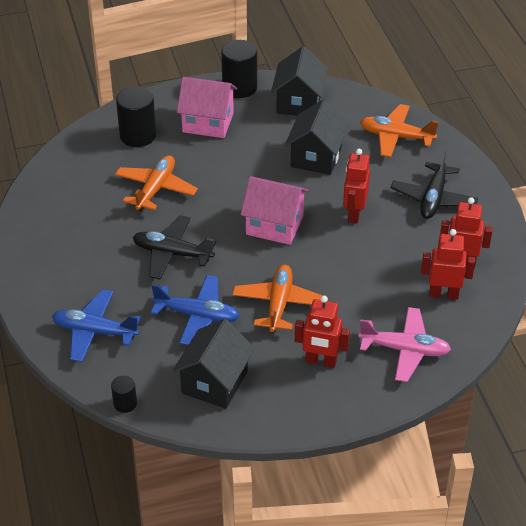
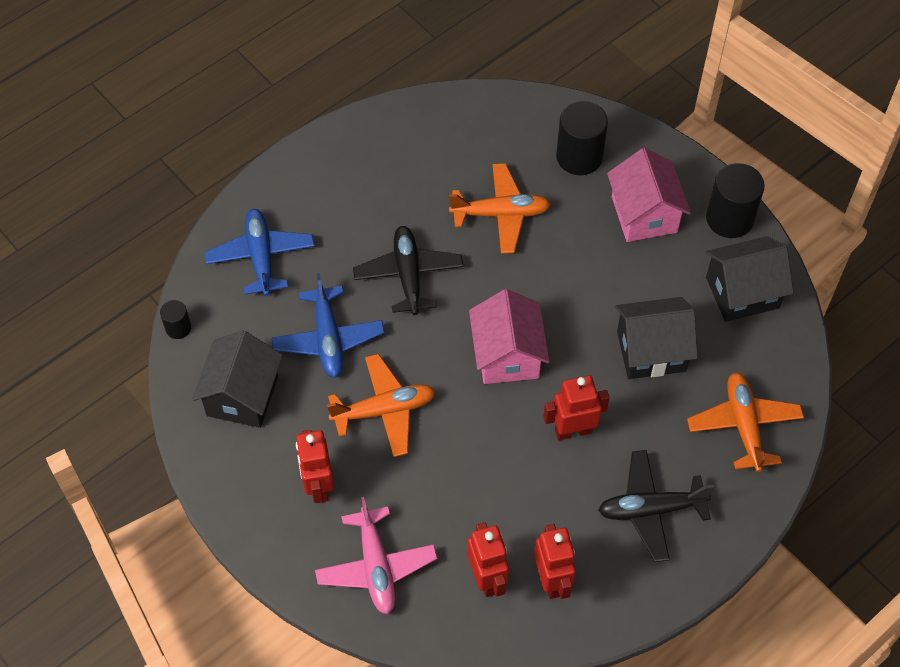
camera: 65 degrees right, 15 degrees up
black house [172,319,255,409] -> black house turned 75 degrees counterclockwise [192,330,283,428]

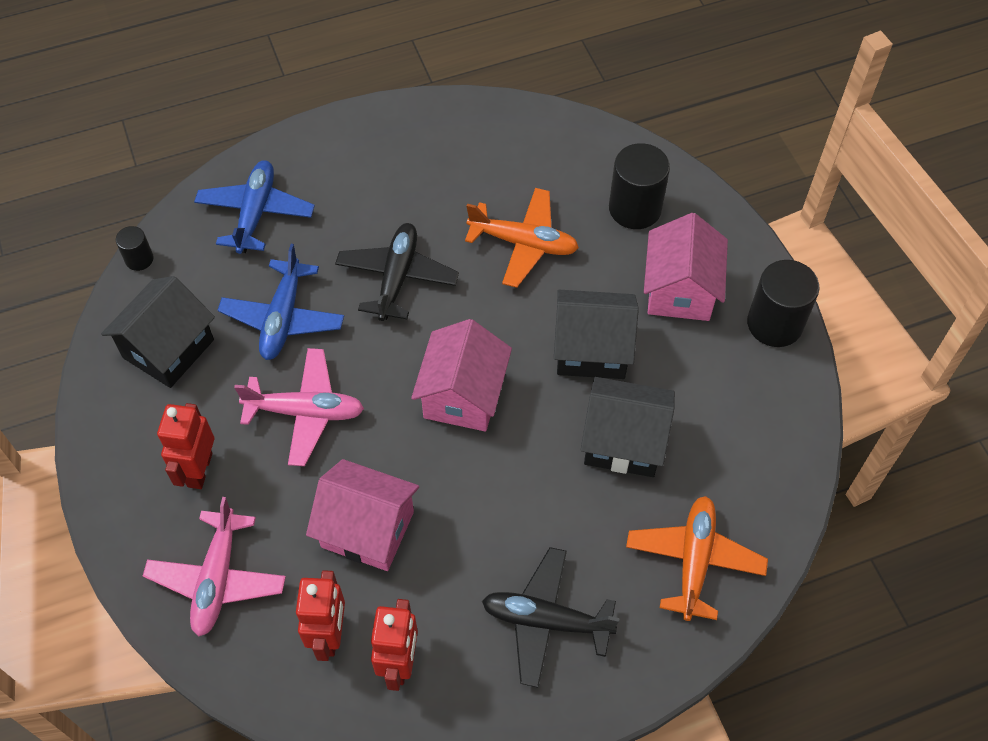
camera: 20 degrees right, 0 degrees up
orange plane [327,354,435,457] -> pink plane [234,348,364,466]
red robot [543,375,609,440] -> none
black house [705,236,794,322] -> black house moved to [554,290,639,379]
none -> pink house [306,459,419,571]

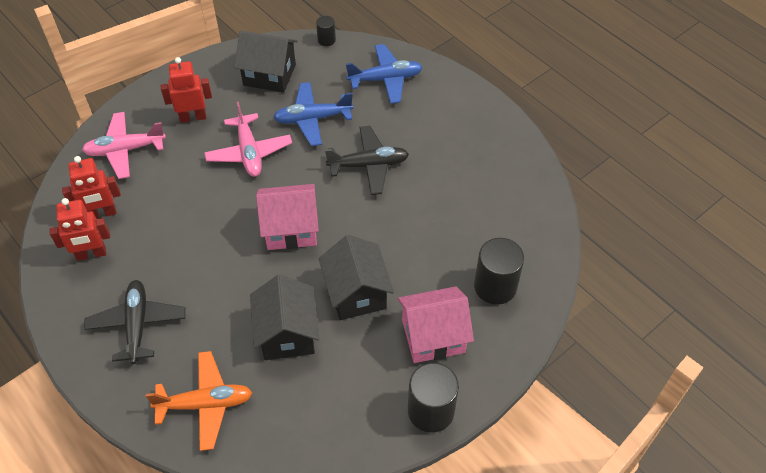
camera: 70 degrees right, 5 degrees down
pink house [306,459,419,571] -> none
orange plane [465,188,579,288] -> none

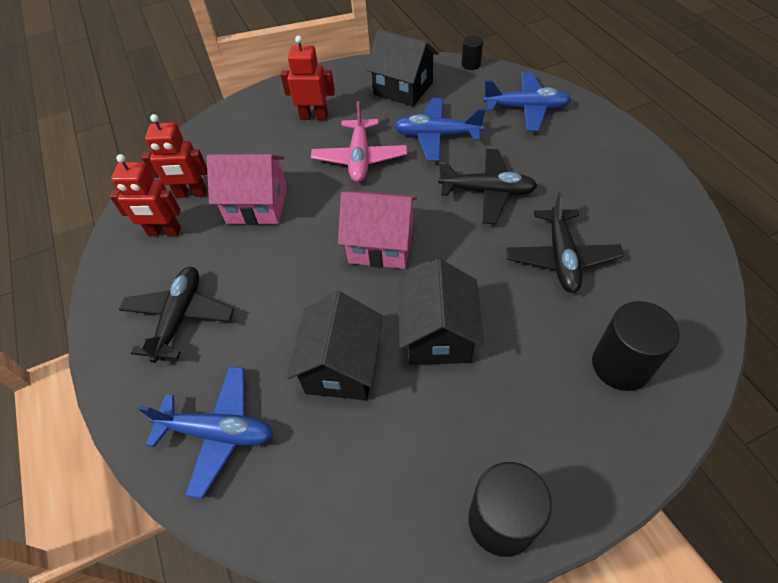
camera: 20 degrees right, 0 degrees up
pink plane [82,112,166,179] -> none
orange plane [146,351,252,451] -> blue plane [138,366,274,499]
pink house [398,286,474,363] -> pink house moved to [207,154,287,225]
none -> black plane [506,191,624,293]

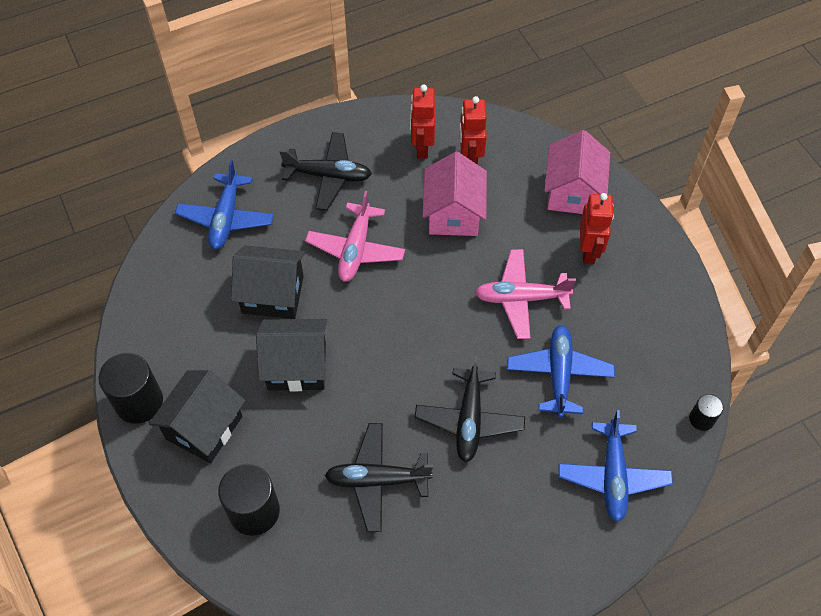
camera: 85 degrees right, 5 degrees up
pink house [338,191,417,269] -> pink house moved to [544,130,610,214]
black house [365,29,439,106] -> black house moved to [149,370,245,463]
none -> pink plane [305,191,405,282]

